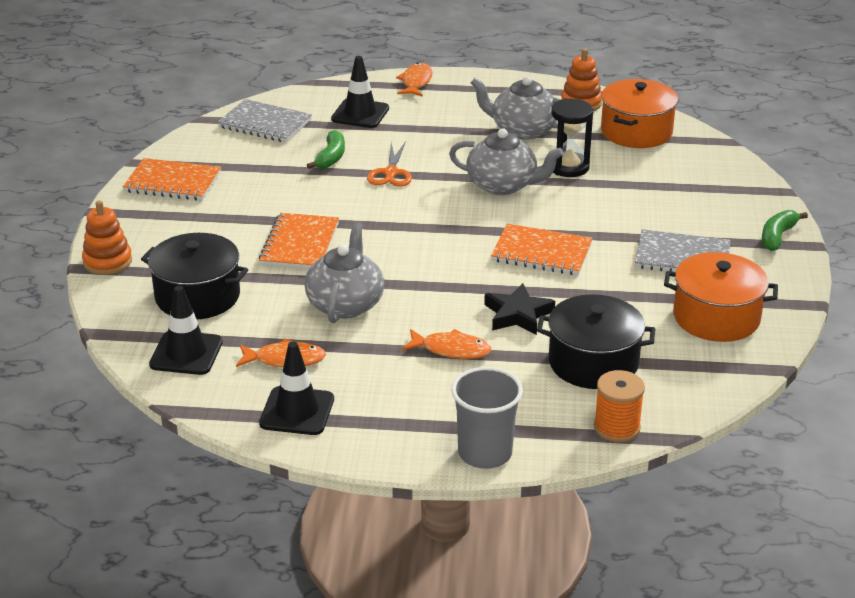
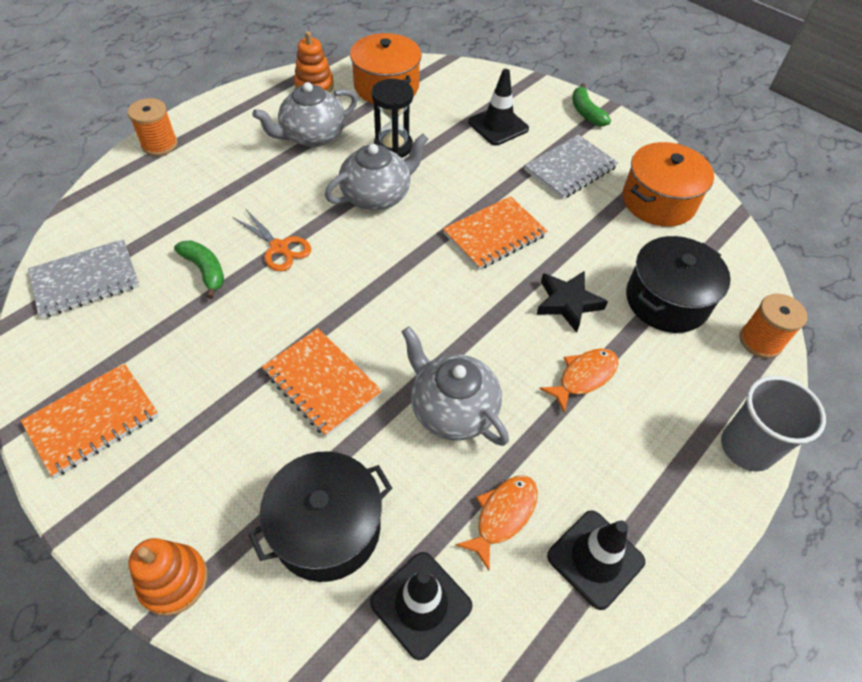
camera: 55 degrees left, 20 degrees up
black traffic cone [331,56,389,128] -> black traffic cone moved to [468,69,529,145]
orange fish [396,63,433,97] -> orange spool [128,98,178,156]

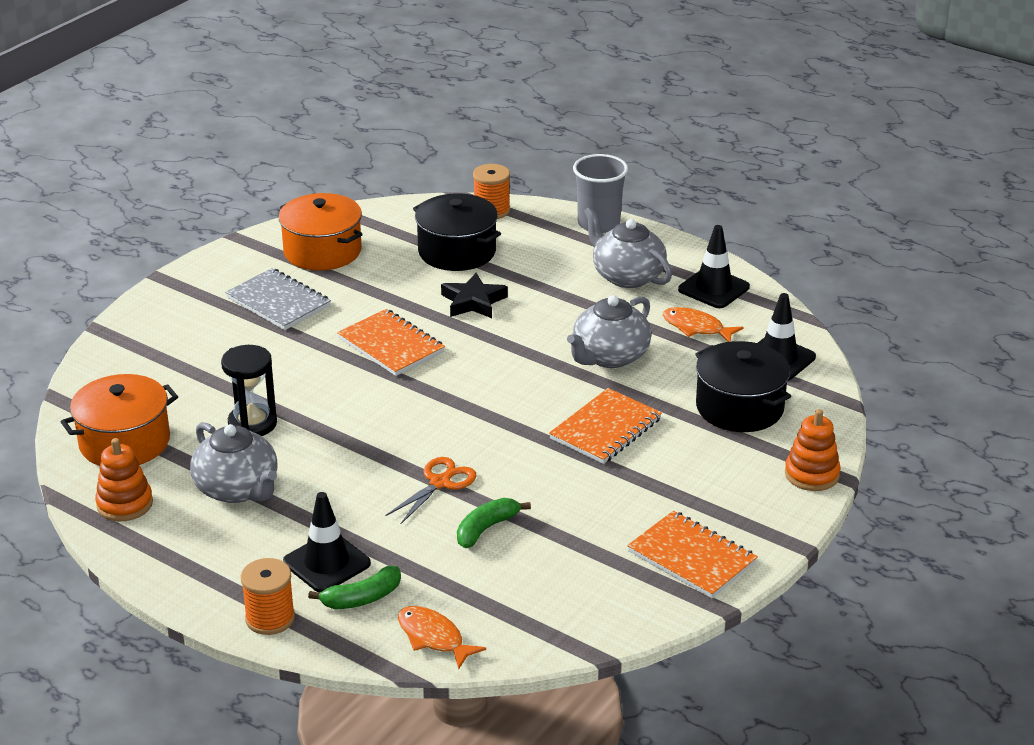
camera: 95 degrees left, 20 degrees down
grey notebook [28,239,140,318] -> none
grey teapot [325,134,428,210] -> grey teapot moved to [584,207,672,288]
black traffic cone [468,69,529,145] -> black traffic cone moved to [283,492,371,593]
orange fish [539,348,619,413] -> orange fish moved to [398,606,486,669]
green banana [572,83,611,127] -> green banana moved to [308,566,401,609]

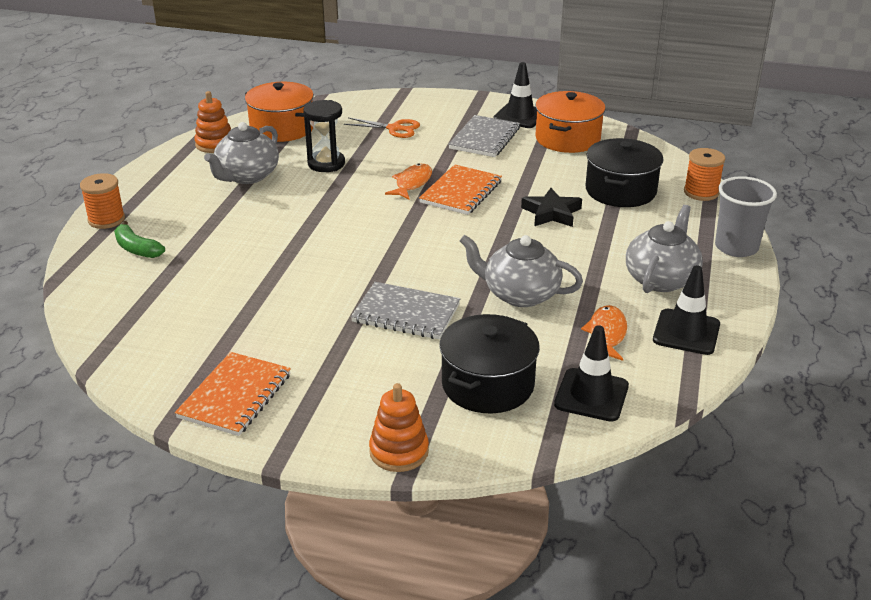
camera: 70 degrees right, 0 degrees up
black traffic cone [283,492,371,593] -> black traffic cone moved to [493,62,537,128]
orange scissors [385,457,477,524] -> orange scissors moved to [344,118,420,138]
orange fish [398,606,486,669] -> orange fish moved to [385,164,432,200]
green banana [457,498,531,548] -> none
orange notebook [549,388,662,464] -> grey notebook [351,282,460,339]

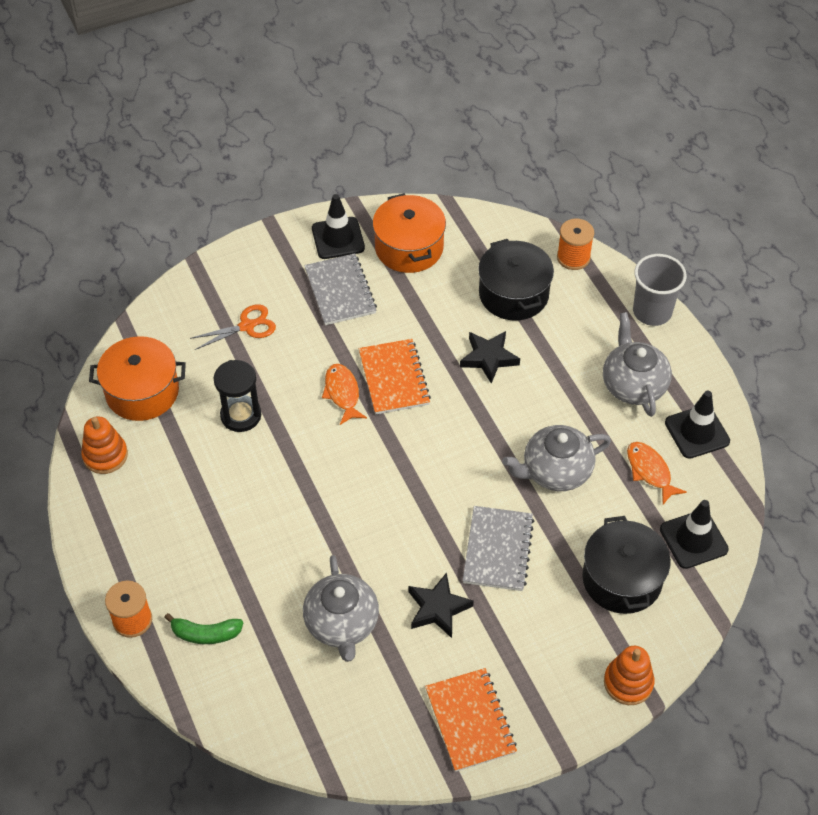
camera: 40 degrees left, 20 degrees up
grey teapot [204,122,279,184] -> grey teapot moved to [303,555,379,662]
grey notebook [351,282,460,339] -> grey notebook turned 60 degrees counterclockwise [463,506,534,591]
none -> black star [408,572,474,638]

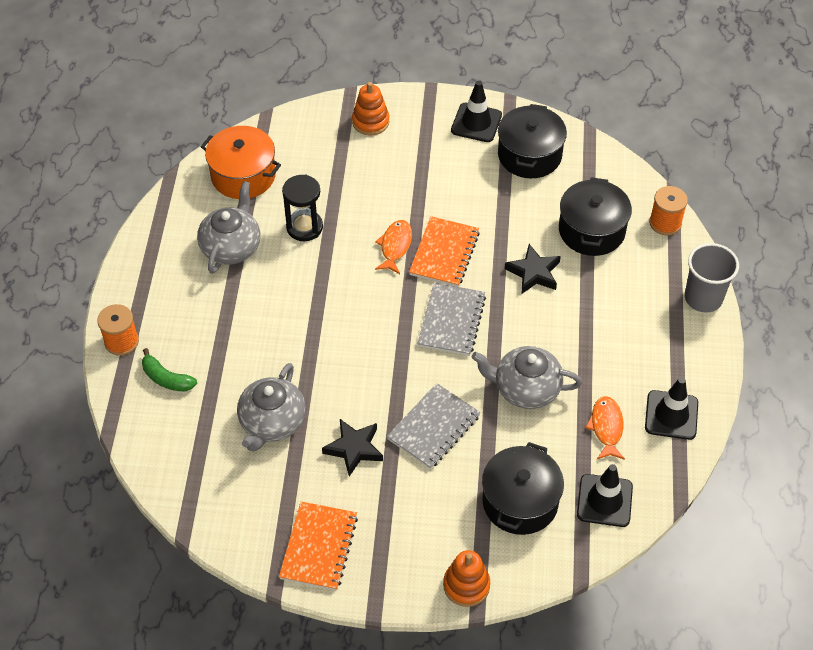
camera: 30 degrees right, 0 degrees up
orange stacking toy [81,417,128,474] -> orange stacking toy moved to [352,82,389,135]
orange scissors [190,304,276,350] -> none
grey notebook [304,253,377,325] -> grey notebook moved to [417,283,486,356]
orange pot [373,193,446,273] -> black pot [498,104,567,178]
grey teapot [603,312,672,417] -> grey teapot moved to [197,181,260,274]

